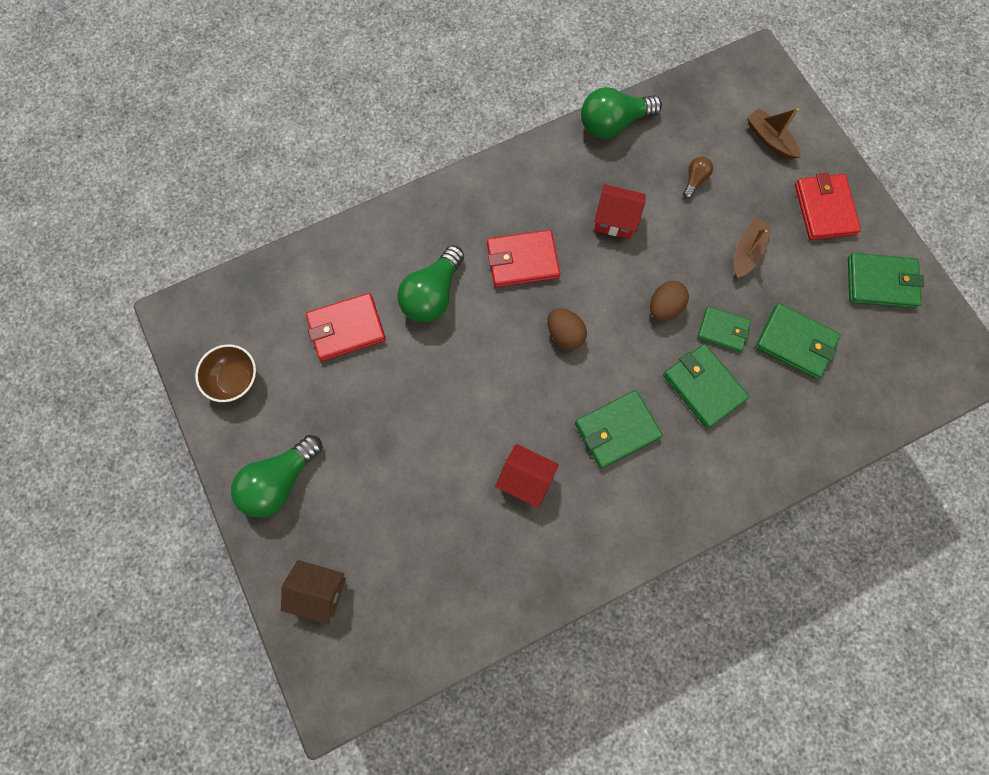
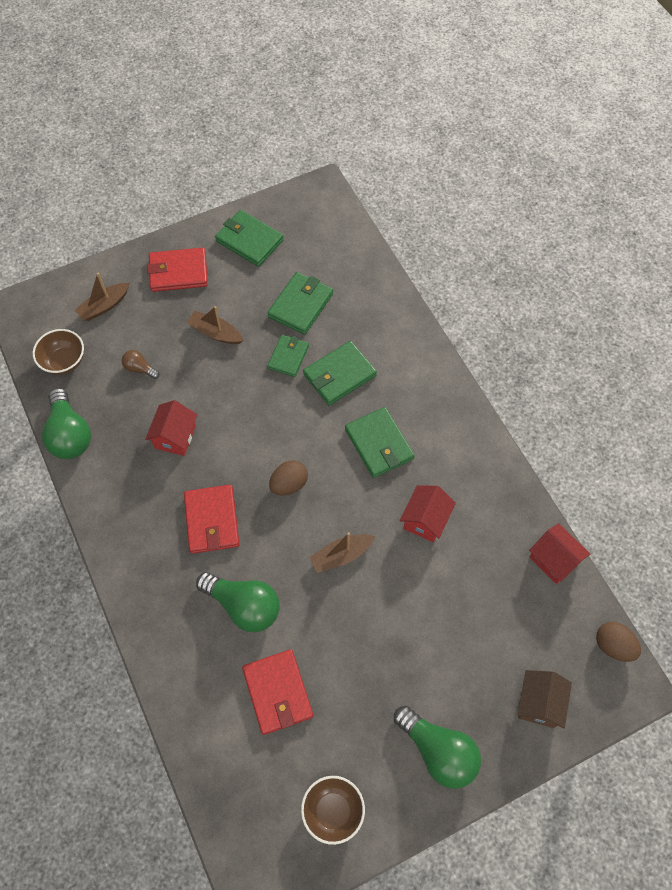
camera: 90 degrees left, 10 degrees down
brown egg [650,281,689,320] -> brown egg moved to [596,622,641,662]
green wallet [848,253,924,308] -> green wallet turned 60 degrees counterclockwise [215,210,284,267]
none -> brown bowl [33,329,84,375]
none -> brown boat [310,532,375,573]
none -> red house [529,523,590,584]

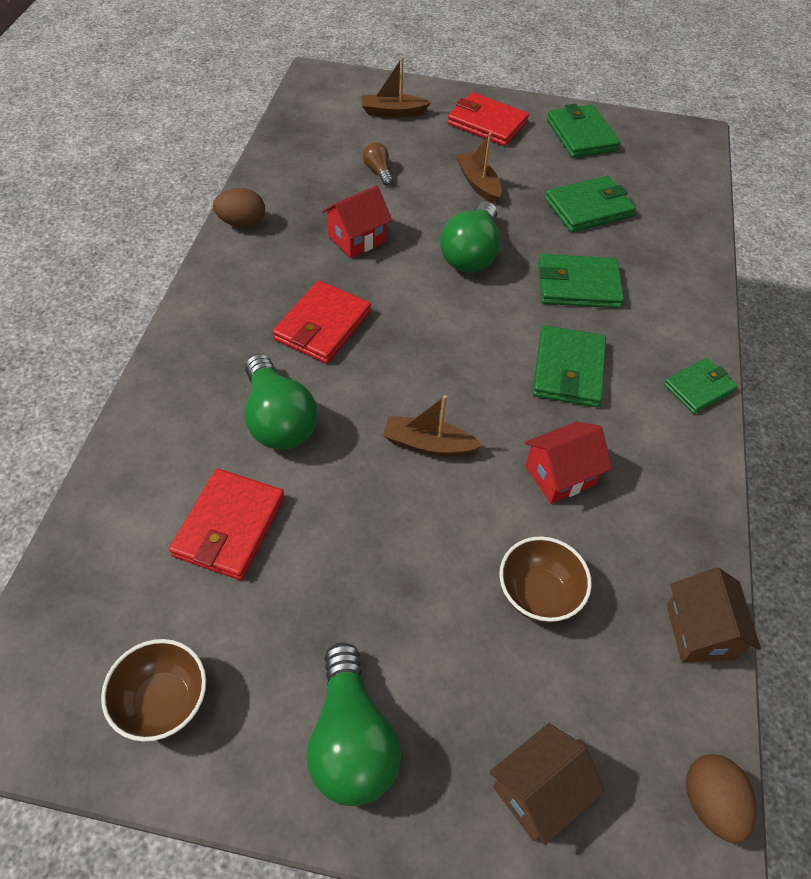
camera: 35 degrees right, 10 degrees down
brown bowl [33,329,84,375] -> brown bowl moved to [499,536,592,623]
green light bulb [42,388,91,459] -> green light bulb moved to [440,201,500,273]
green wallet [267,335,309,377] -> green wallet moved to [664,358,738,414]
brown egg [269,460,308,495] -> brown egg moved to [213,188,265,228]
red house [529,523,590,584] -> brown house [667,568,761,662]

